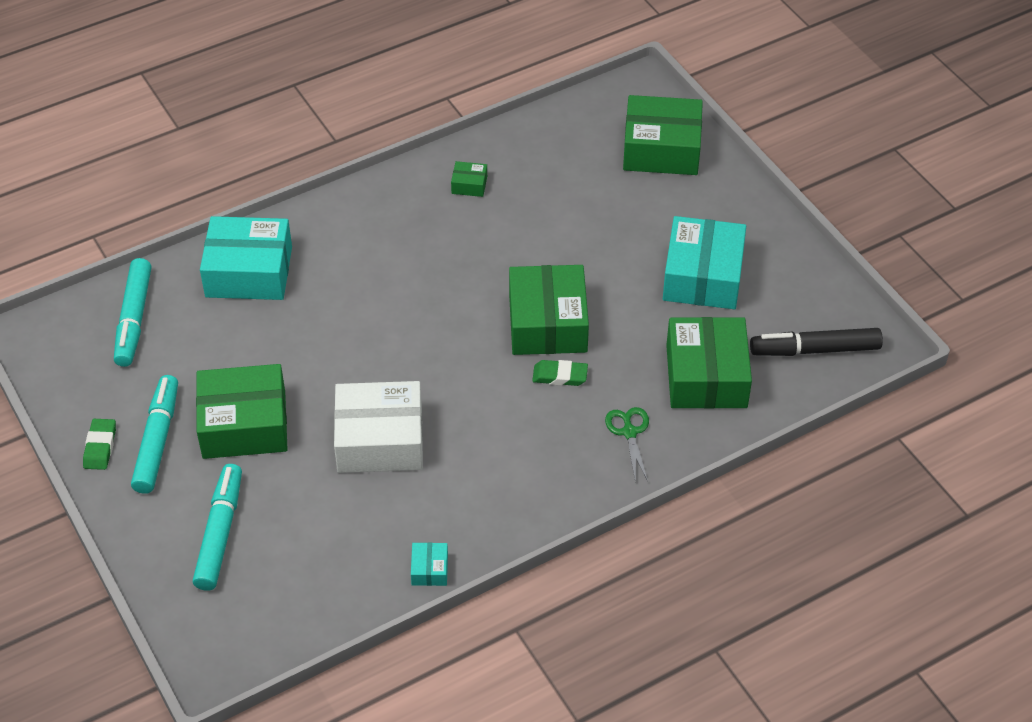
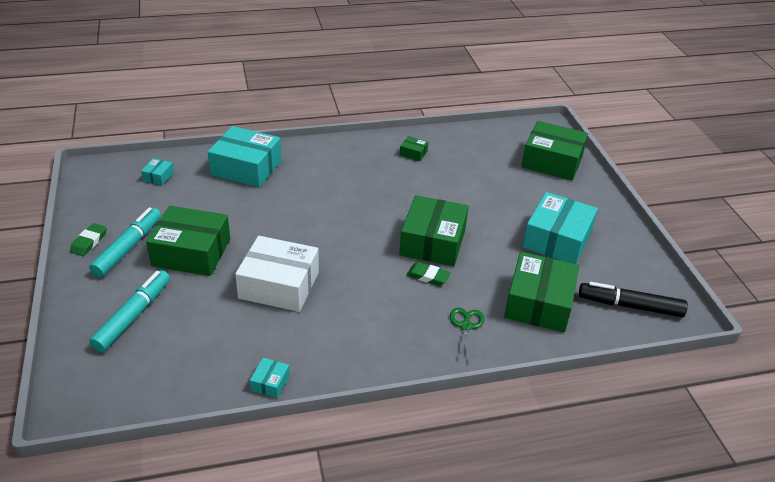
camera: 15 degrees right, 10 degrees down
turquoise marker [114,258,152,367] -> turquoise box [141,158,174,185]

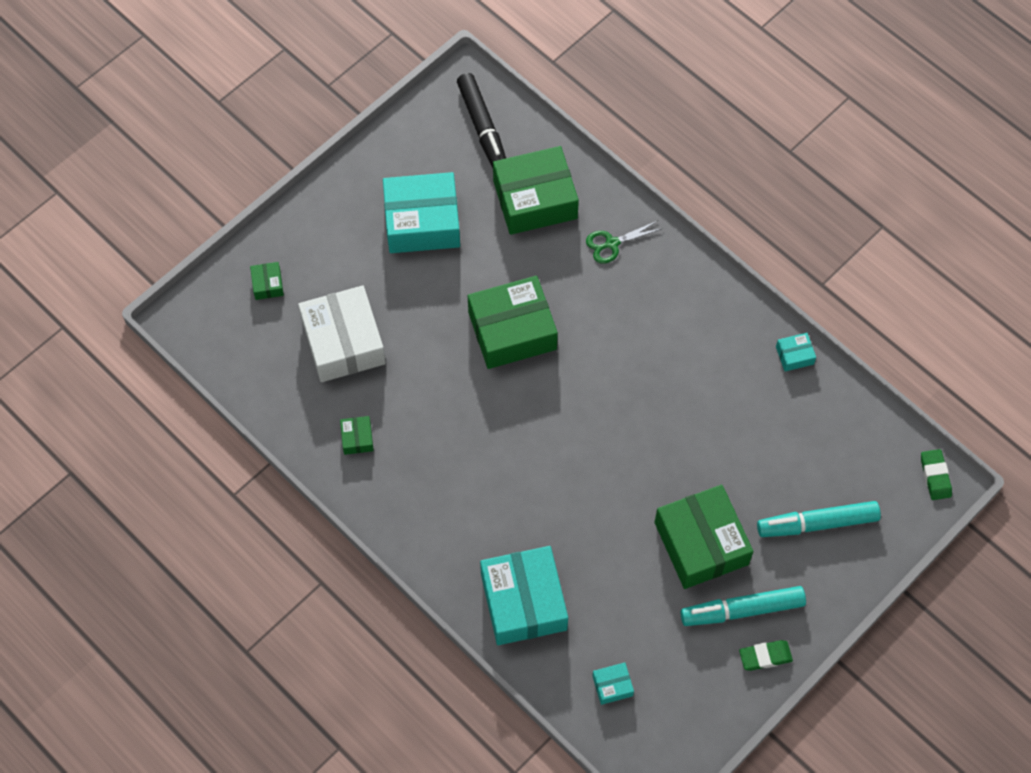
camera: 120 degrees left, 25 degrees up
white box [235,236,319,312] -> white box moved to [298,285,386,382]
green eraser [407,262,451,286] -> green eraser moved to [921,449,952,500]
green box [521,121,588,180] -> green box [250,262,284,300], size x0.43

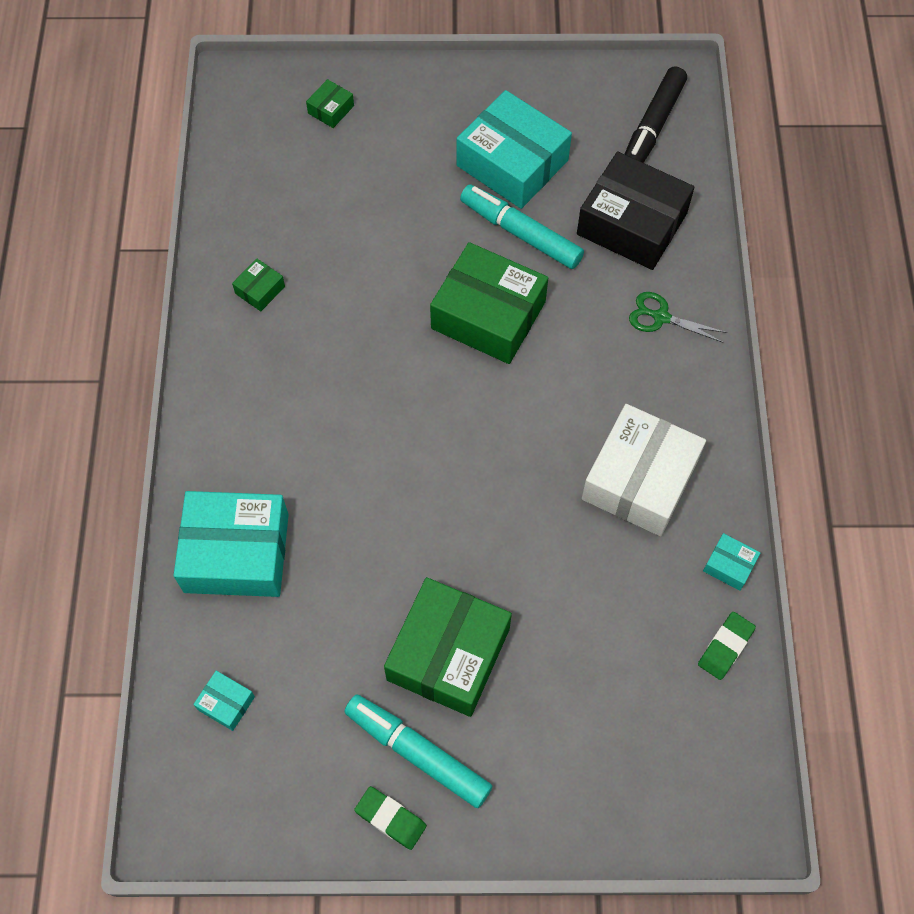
camera: 45 degrees right, 0 degrees up
white box [298,285,386,382] -> white box moved to [582,404,706,536]
turquoise box [480,546,568,645] -> turquoise box turned 60 degrees clockwise [173,491,289,597]
green box [493,146,579,235] -> black box [577,152,694,270]
turquoise marker [757,501,881,537] -> turquoise marker moved to [460,184,584,269]
green eraser [921,449,952,500] -> green eraser moved to [698,612,756,680]

